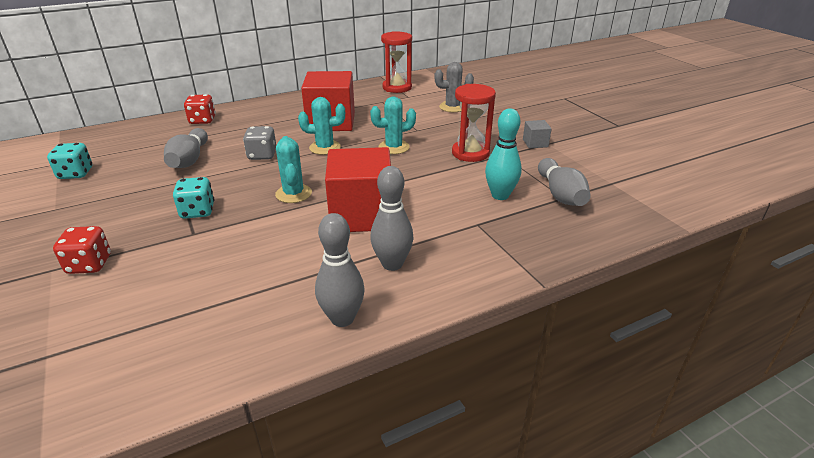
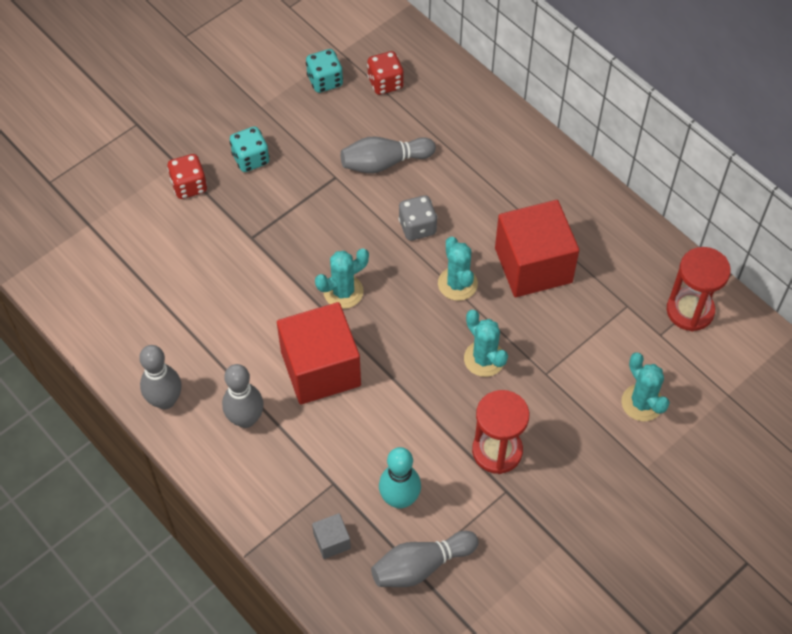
camera: 75 degrees right, 25 degrees up
turquoise dice [173,177,214,219] -> turquoise dice moved to [230,126,269,172]
red dice [184,94,216,124] -> red dice moved to [367,51,404,95]
grey cactus [434,62,474,112] -> turquoise cactus [621,352,670,422]
grey cube [523,120,552,148] -> grey cube moved to [312,513,351,559]

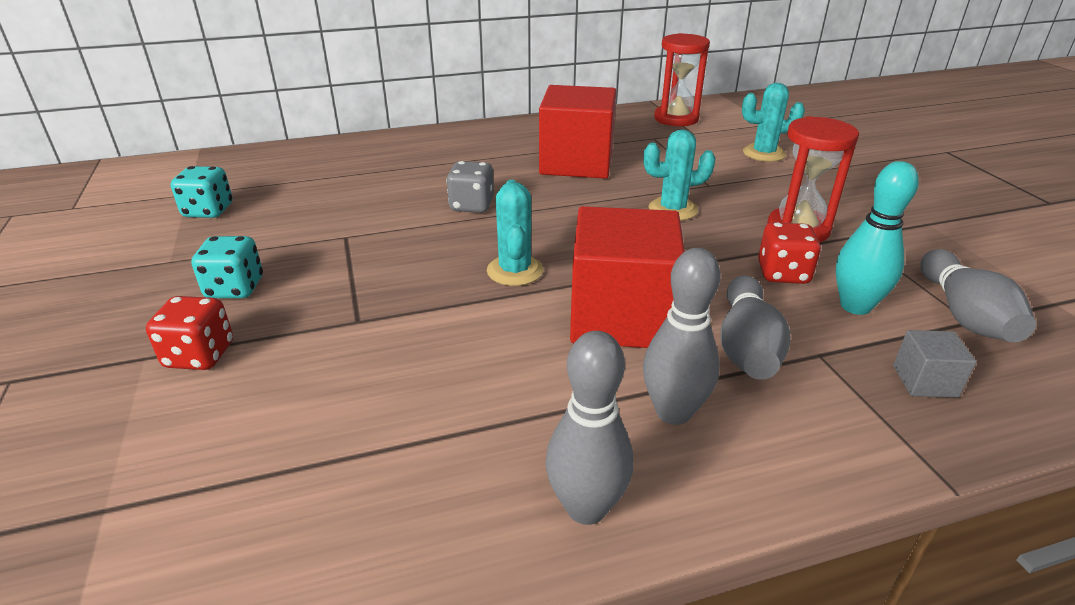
camera: 65 degrees left, 25 degrees down
grey bowling pin [340,137,436,173] -> grey bowling pin moved to [720,275,790,380]
red dice [367,51,404,95] -> red dice moved to [758,222,821,284]
turquoise cactus [438,237,478,301] -> none

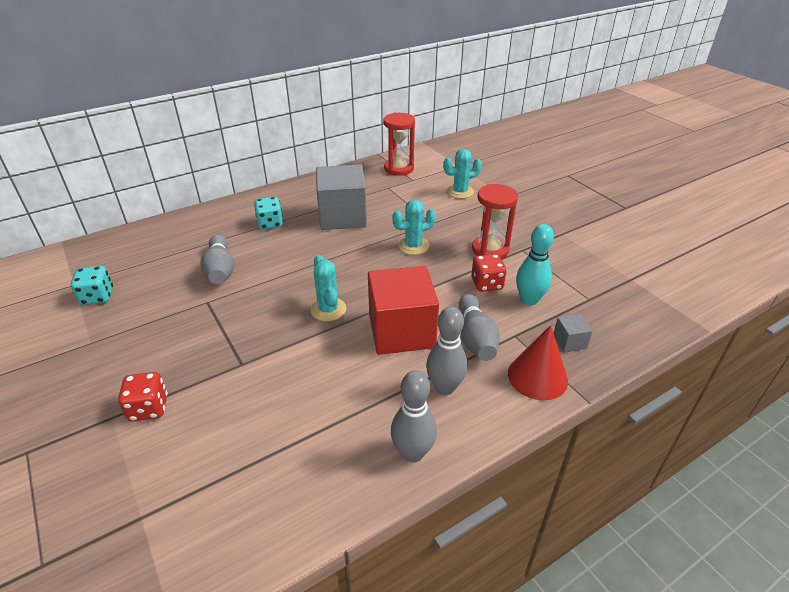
camera: 15 degrees left, 5 degrees up
turquoise dice [191,236,263,298] -> turquoise dice moved to [254,197,283,230]
grey dice [446,161,494,213] -> none
red cube [539,85,616,179] -> grey cube [316,165,367,230]
grey bowling pin [920,249,1036,342] -> grey bowling pin moved to [200,234,234,284]
none -> red cone [508,325,568,400]

